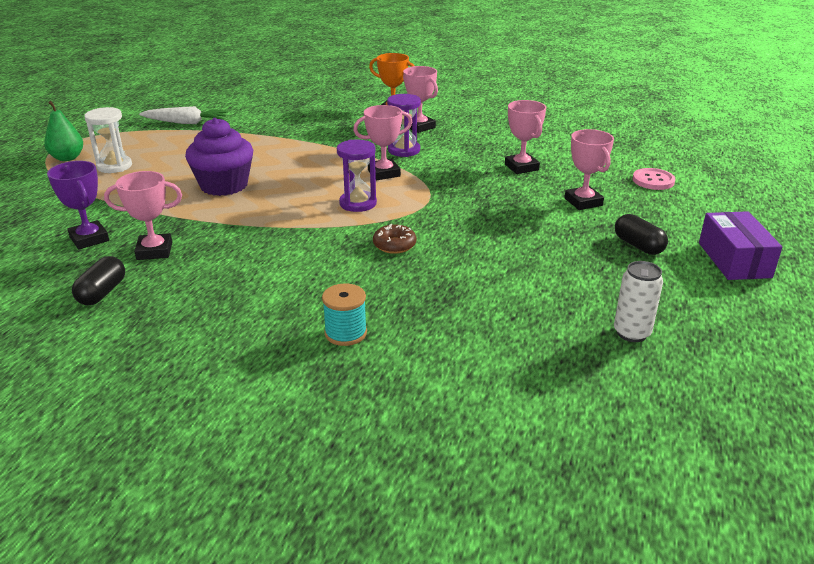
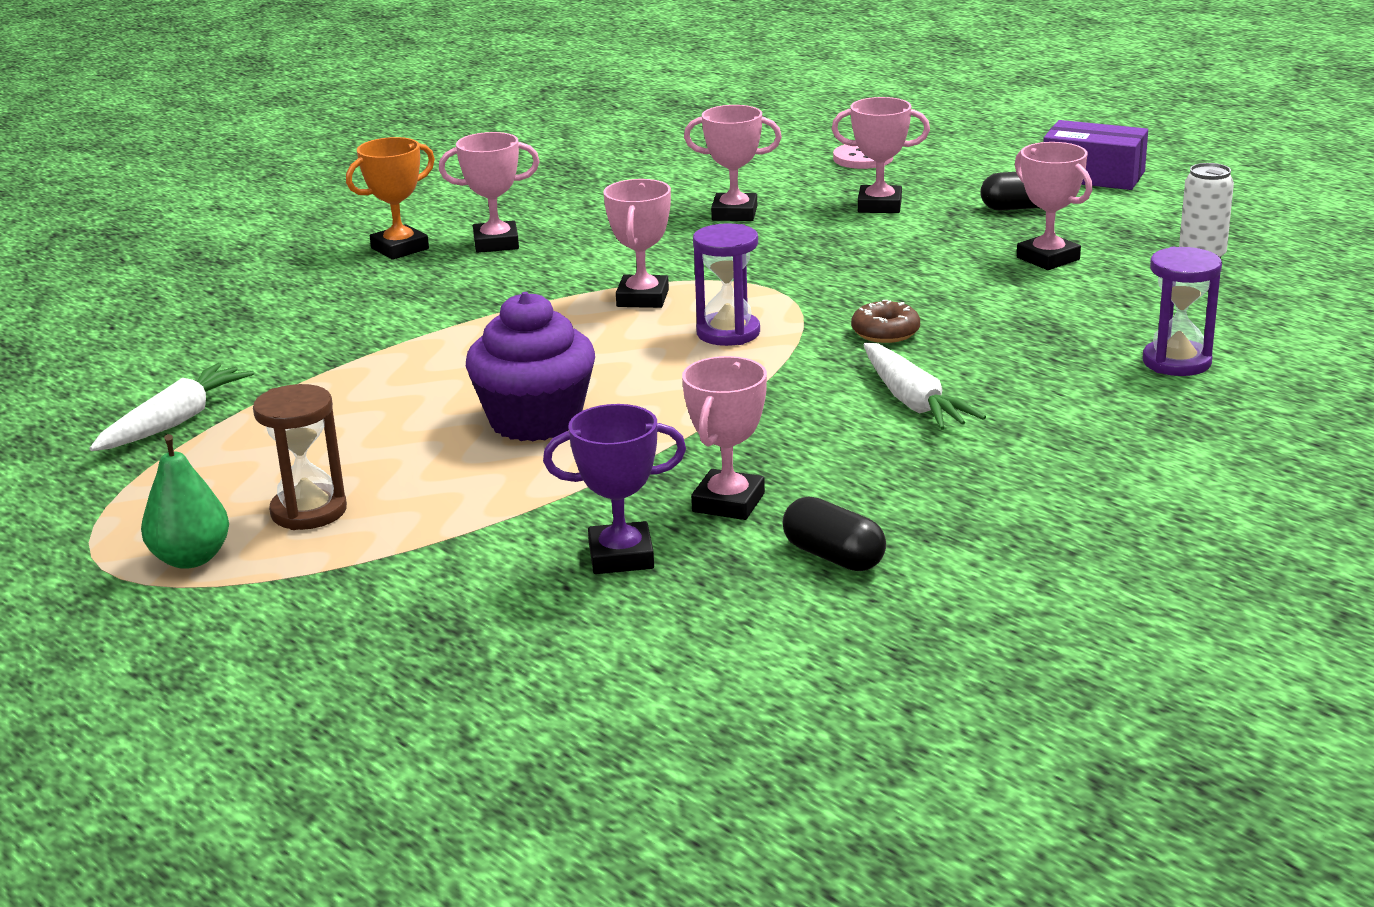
camera: 60 degrees left, 5 degrees down
white hourglass [84,107,132,173] -> brown hourglass [253,384,347,530]
turquoise spool [322,283,367,346] -> none
purple hourglass [387,94,421,157] -> purple hourglass moved to [1143,247,1222,376]
none -> white carrot [863,343,986,430]
none -> pink trophy [1015,142,1092,270]

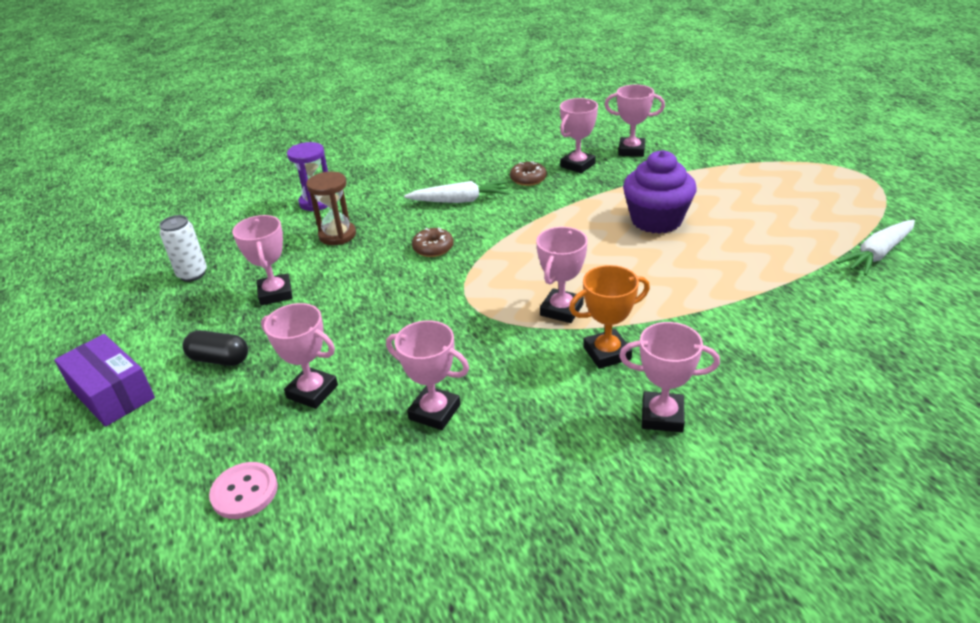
camera: 160 degrees left, 10 degrees up
green pear [141,434,229,569] -> none
brown hourglass [253,384,347,530] -> brown hourglass moved to [306,171,356,245]
orange trophy [346,137,435,260] -> orange trophy moved to [569,265,650,369]
purple trophy [543,404,686,574] -> pink trophy [605,85,665,157]
purple hourglass [693,223,760,346] -> none
black capsule [782,497,886,571] -> none
white carrot [863,343,986,430] -> white carrot turned 90 degrees clockwise [404,181,510,203]
none -> brown donut [510,161,547,186]

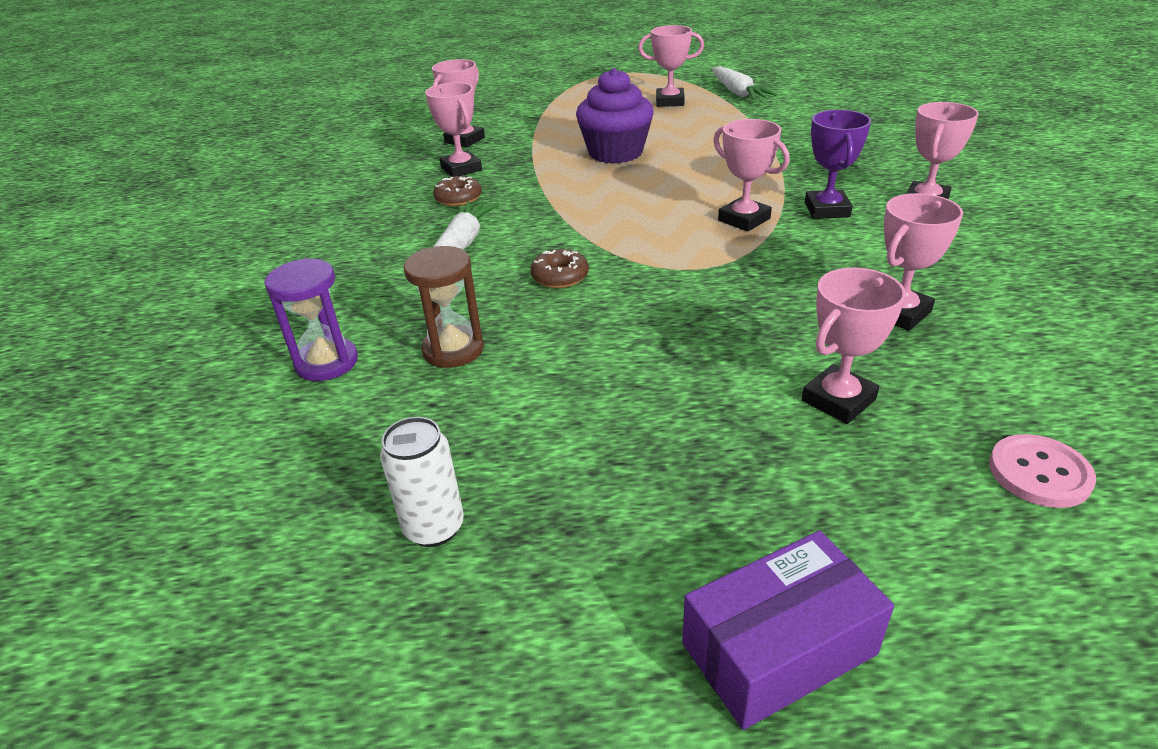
camera: 70 degrees left, 0 degrees up
black capsule [183,330,248,366] -> none
pink trophy [232,215,292,306] -> pink trophy moved to [638,25,704,107]
orange trophy [569,265,650,369] -> purple trophy [805,110,871,219]

